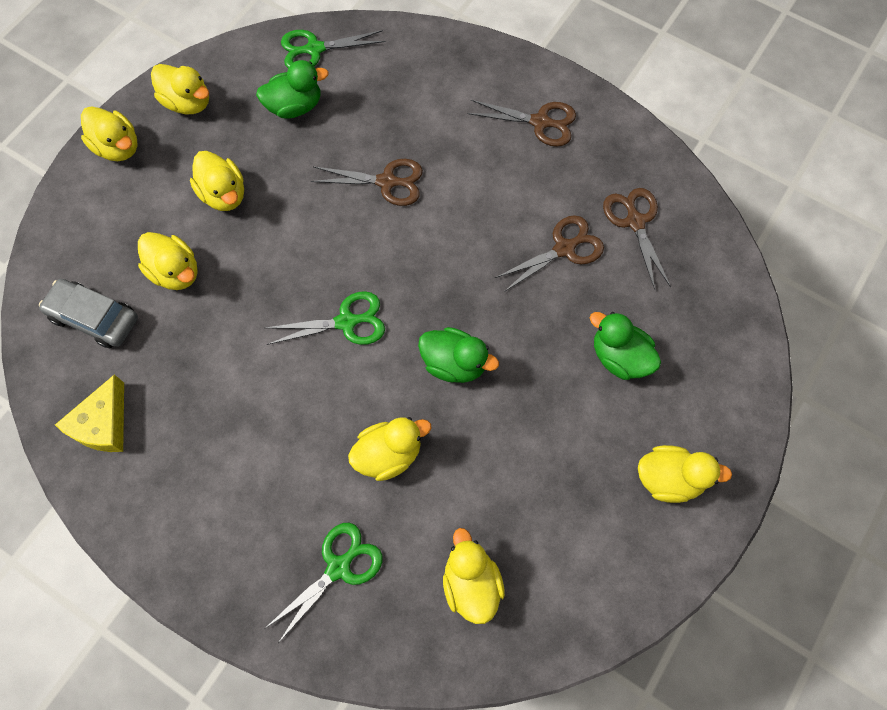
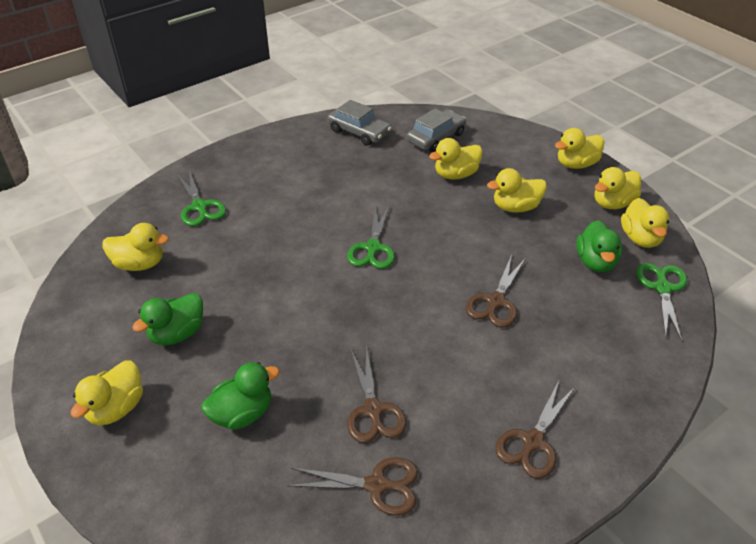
camera: 110 degrees right, 25 degrees down
yellow cheese [55,374,124,452] -> grey car [328,100,391,146]
yellow duck [348,417,431,481] -> yellow duck moved to [621,198,670,248]
green duck [418,327,499,383] -> green duck moved to [132,293,203,345]

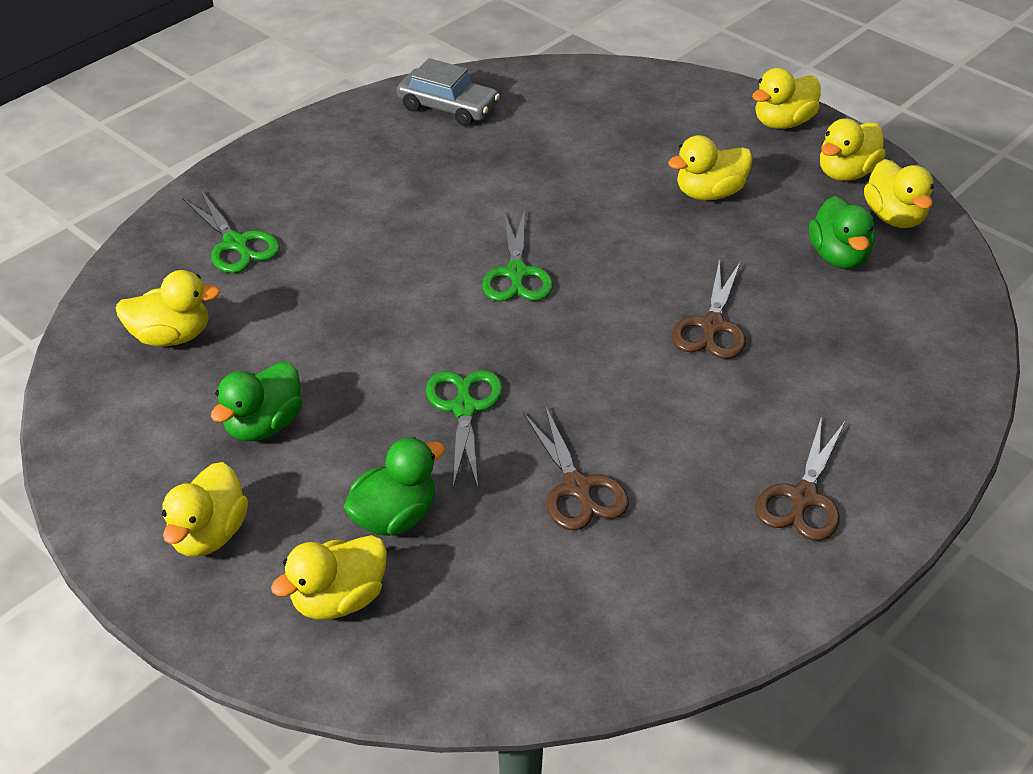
camera: 10 degrees left, 0 degrees up
brown scissors [288,457,418,515] -> none
grey car [407,109,466,152] -> none
yellow duck [429,138,483,180] -> yellow duck moved to [271,535,387,619]
green scissors [636,263,687,341] -> green scissors moved to [426,370,503,488]

